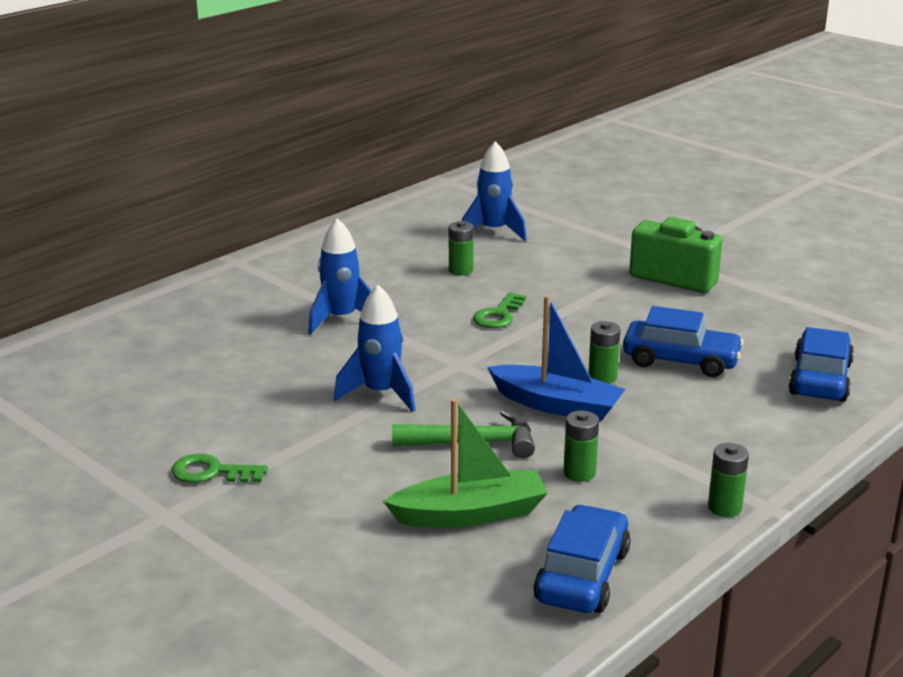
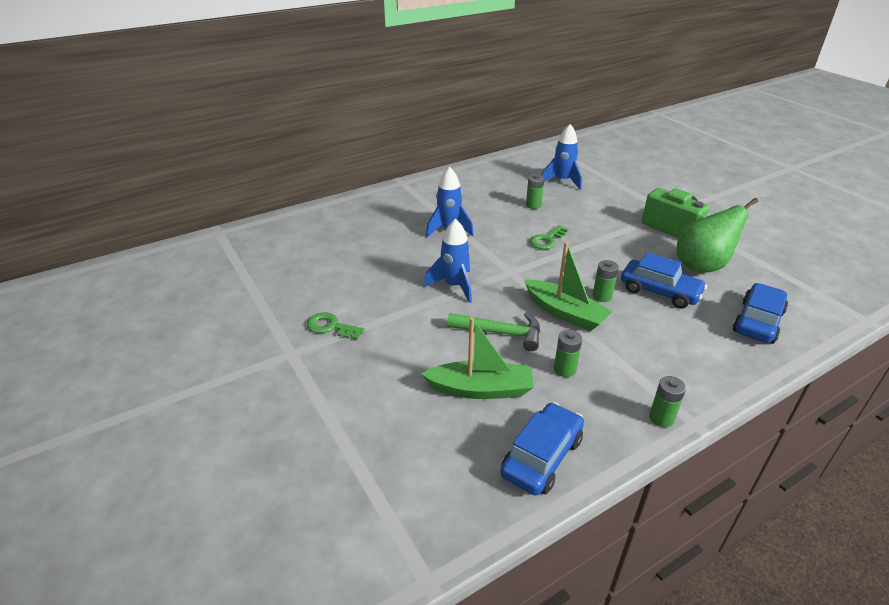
camera: 15 degrees right, 10 degrees up
blue boat [487,295,625,422] -> green boat [524,242,612,331]
none -> green pear [677,198,758,273]

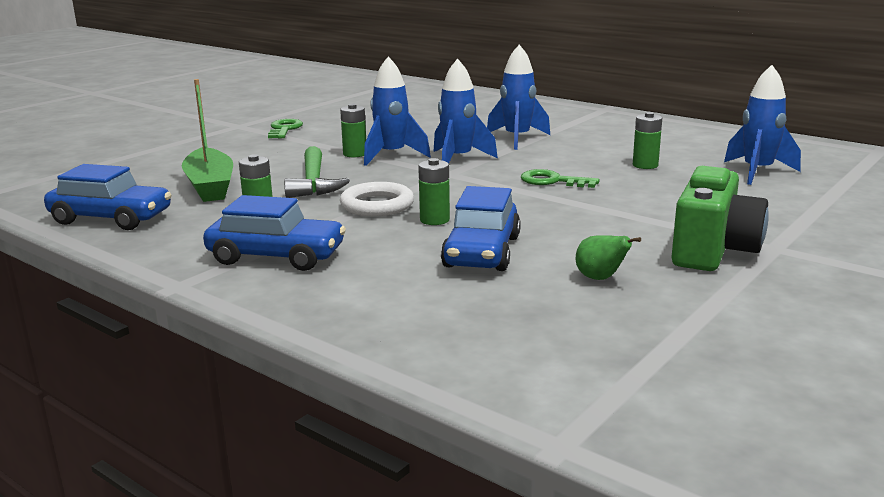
camera: 70 degrees right, 15 degrees down
green boat [524,242,612,331] -> white ring [340,182,414,216]
green battery [649,376,686,427] -> green battery moved to [340,104,366,157]
green pear [677,198,758,273] -> green pear [576,235,641,280], size x0.43
blue car [733,283,788,344] -> blue car moved to [203,195,346,271]
none -> blue rocket [433,58,498,164]

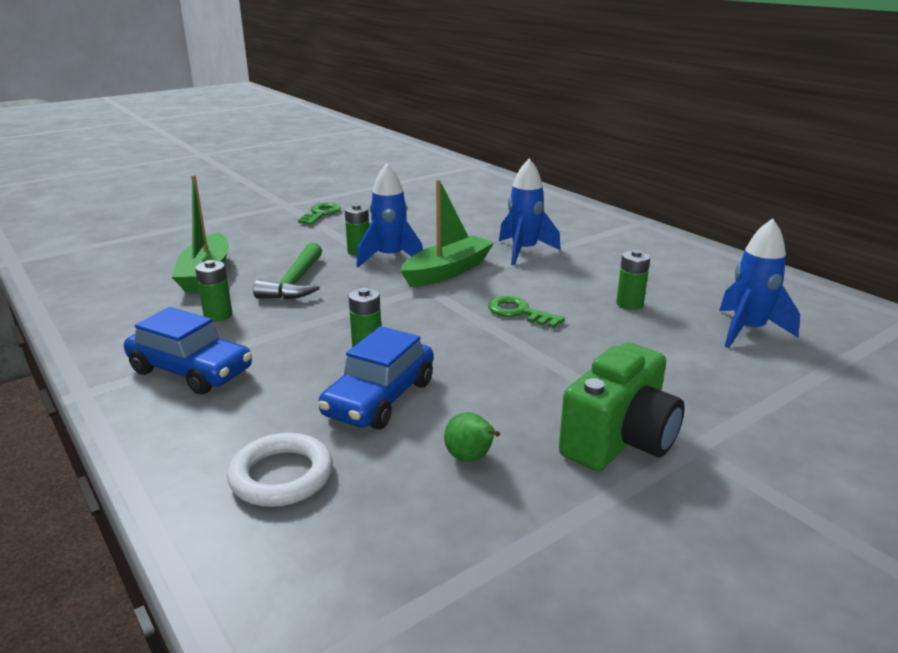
camera: 15 degrees right, 5 degrees up
blue car [44,164,172,230] -> none
white ring [340,182,414,216] -> white ring moved to [227,433,333,507]
blue rocket [433,58,498,164] -> green boat [401,179,494,287]

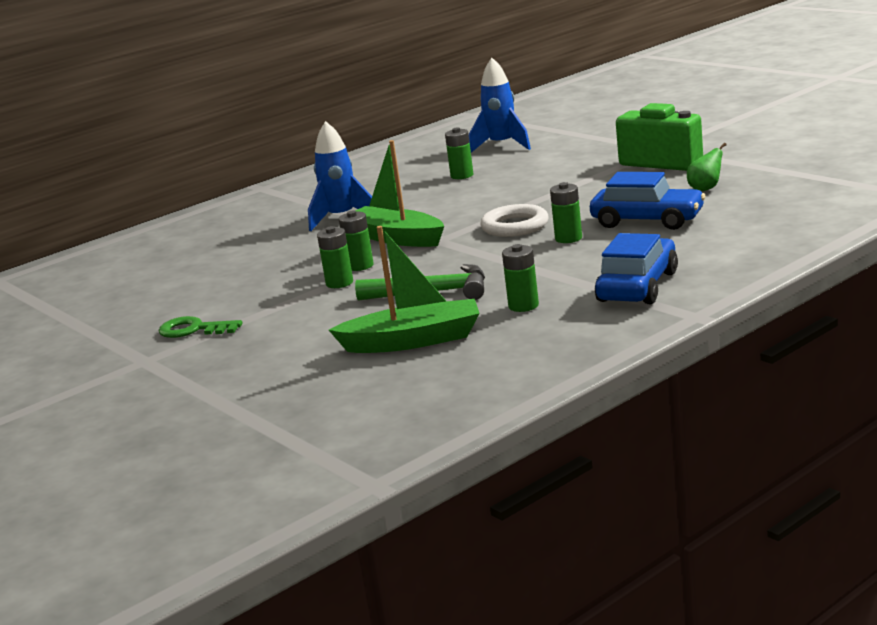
camera: 90 degrees left, 5 degrees down
white ring [227,433,333,507] -> white ring moved to [481,204,549,237]
blue rocket [357,163,423,267] -> green battery [339,211,374,271]
green key [488,296,565,328] -> none

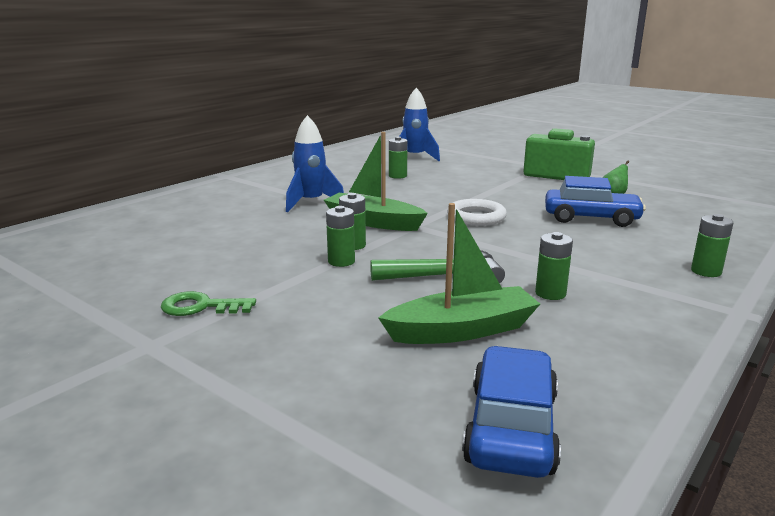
camera: 15 degrees left, 0 degrees up
green battery [550,182,582,243] -> green battery moved to [691,214,733,277]
blue car [595,233,678,304] -> blue car moved to [462,346,561,478]

